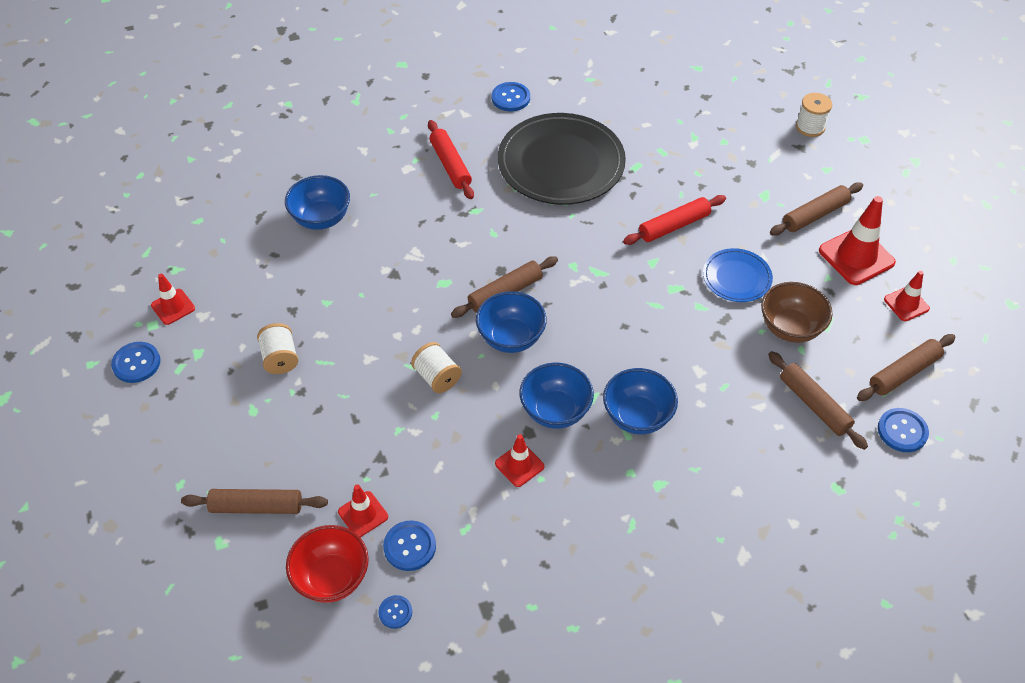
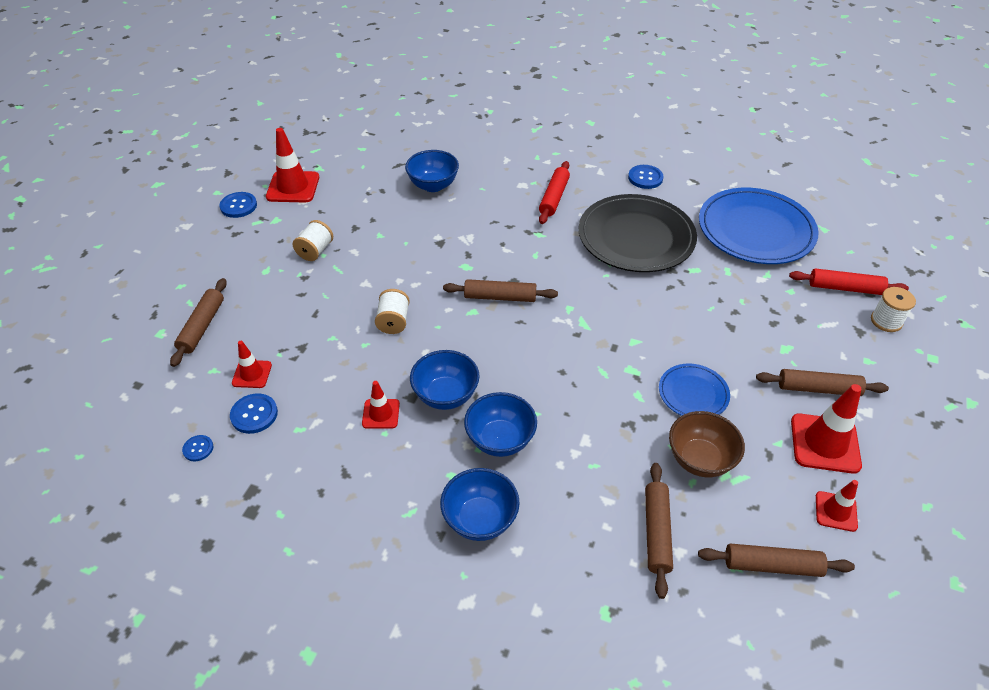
camera: 40 degrees right, 5 degrees down
red traffic cone [151,274,195,325] -> red traffic cone [266,128,319,202], size x1.74
brown rolling pin [181,489,328,514] -> brown rolling pin turned 60 degrees clockwise [170,278,227,367]
red bowl [286,525,369,603] -> none
blue bowl [476,291,547,353] -> blue bowl moved to [440,468,520,541]
red rolling pin [623,195,726,245] -> red rolling pin moved to [789,268,909,295]
blue button [878,408,929,452] -> none
none -> blue plate [699,188,819,264]

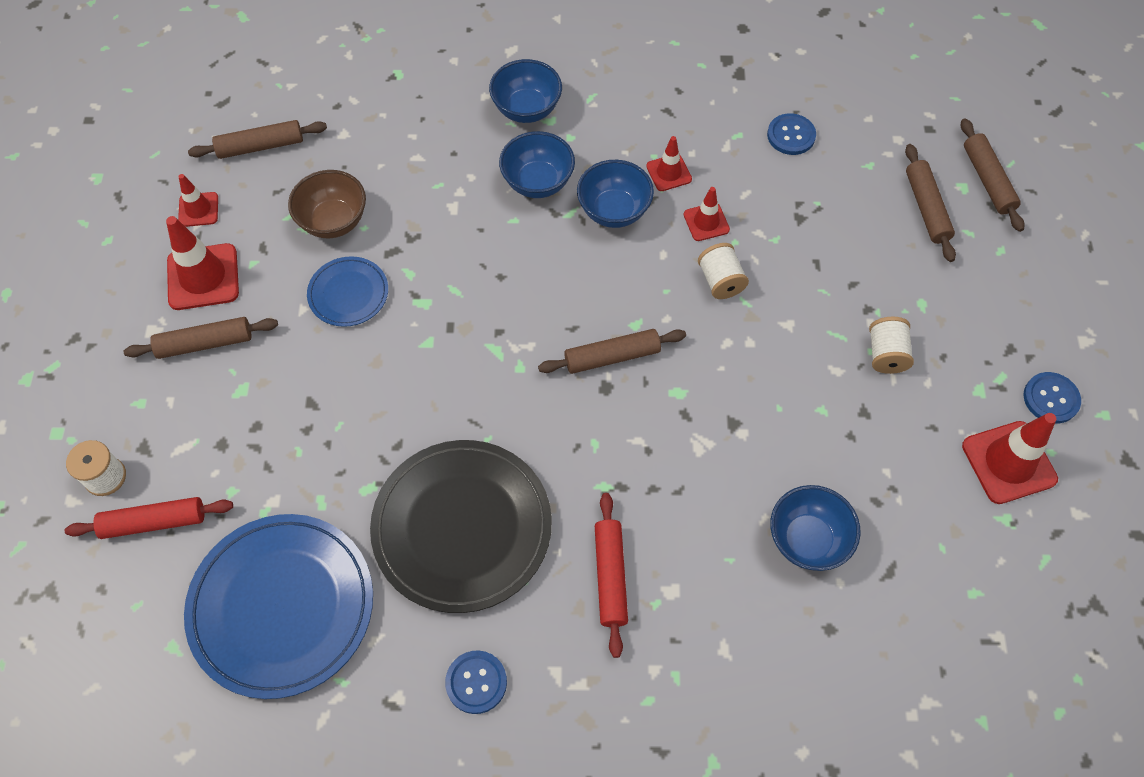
camera: 160 degrees right, 15 degrees up
blue button [182,435,213,461] -> none
red traffic cone [232,341,272,388] -> red traffic cone moved to [684,187,730,241]
brown rolling pin [645,463,673,599] -> brown rolling pin moved to [961,118,1024,232]

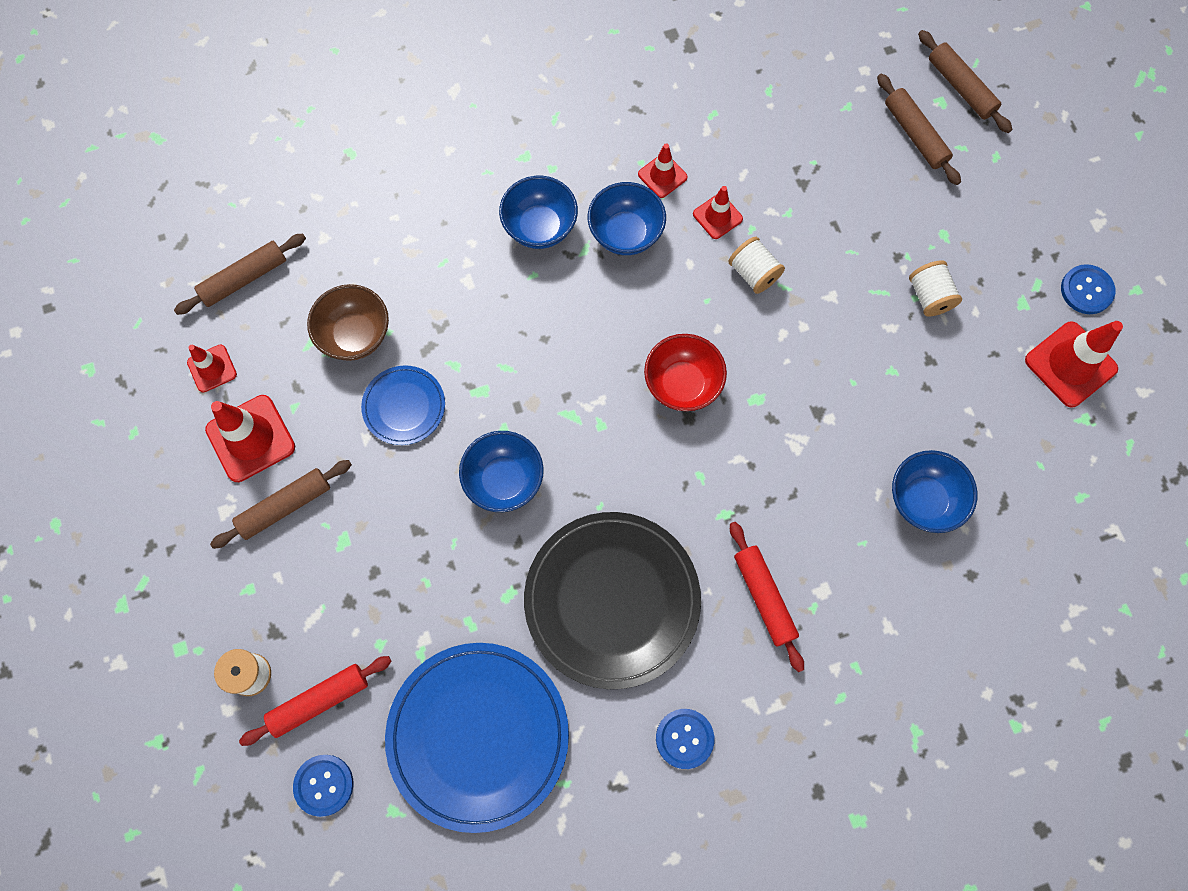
camera: 20 degrees left, 10 degrees up
blue bowl [489,59,562,123] -> blue bowl moved to [459,431,544,512]
brown rolling pin [538,329,686,374] -> red bowl [644,334,727,411]
blue button [767,113,816,155] -> blue button moved to [293,755,353,817]

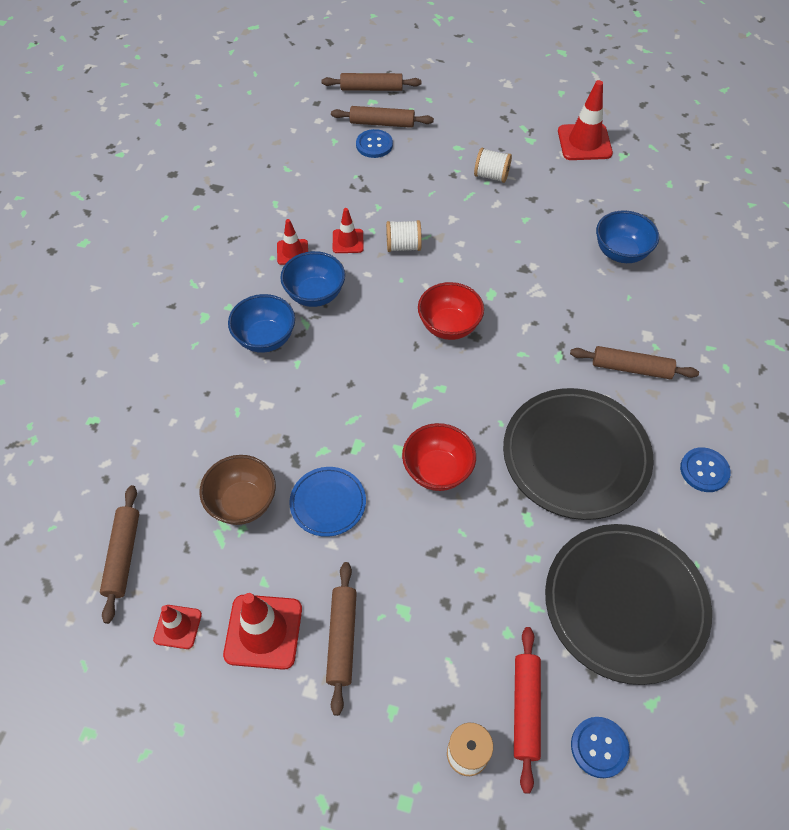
camera: 55 degrees left, 15 degrees down
blue plate [385,643,569,833] -> black plate [545,524,712,685]
blue bowl [459,431,544,512] -> red bowl [402,423,476,491]
red rolling pin [730,522,804,672] -> brown rolling pin [570,346,699,379]
blue button [1061,264,1116,314] -> blue button moved to [356,129,393,158]

